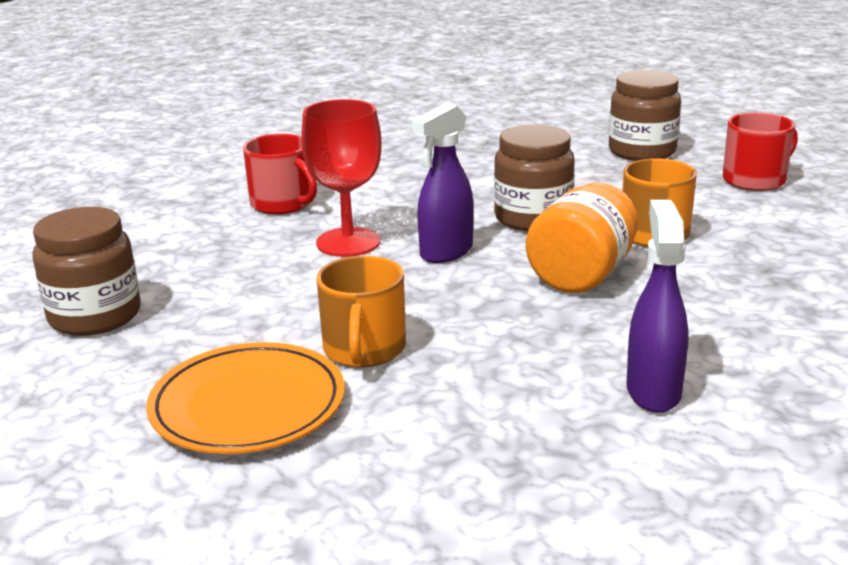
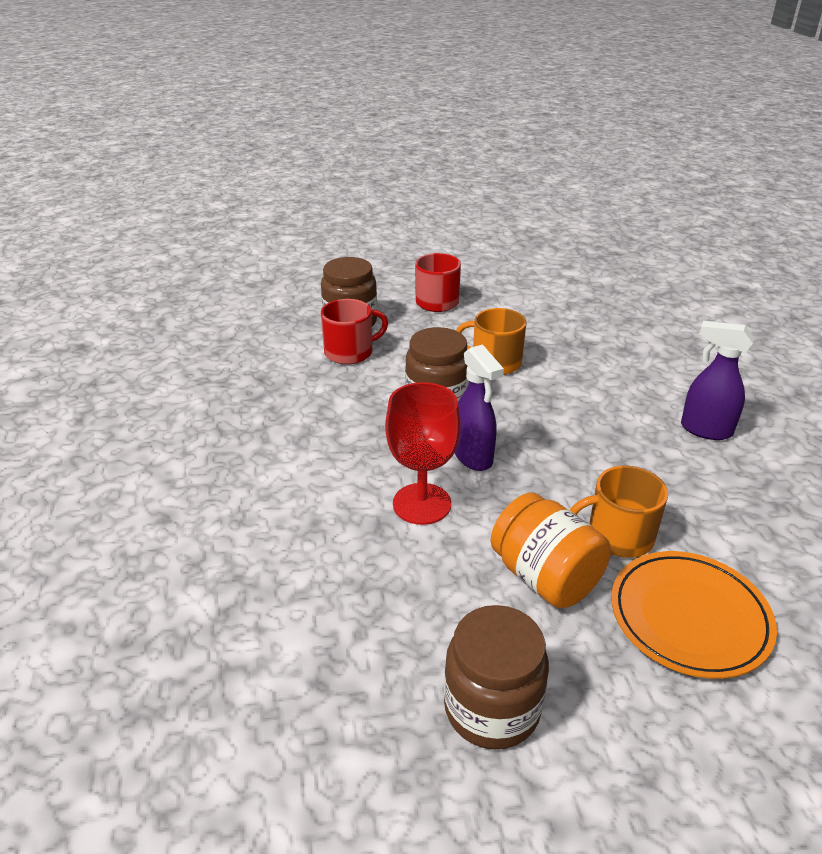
camera: 70 degrees left, 10 degrees up
red mug [243,134,317,214] -> red mug moved to [321,299,388,364]
orange mug [317,256,406,367] -> orange mug turned 150 degrees clockwise [570,466,668,558]
orange jar [526,182,638,293] -> orange jar moved to [491,493,611,608]

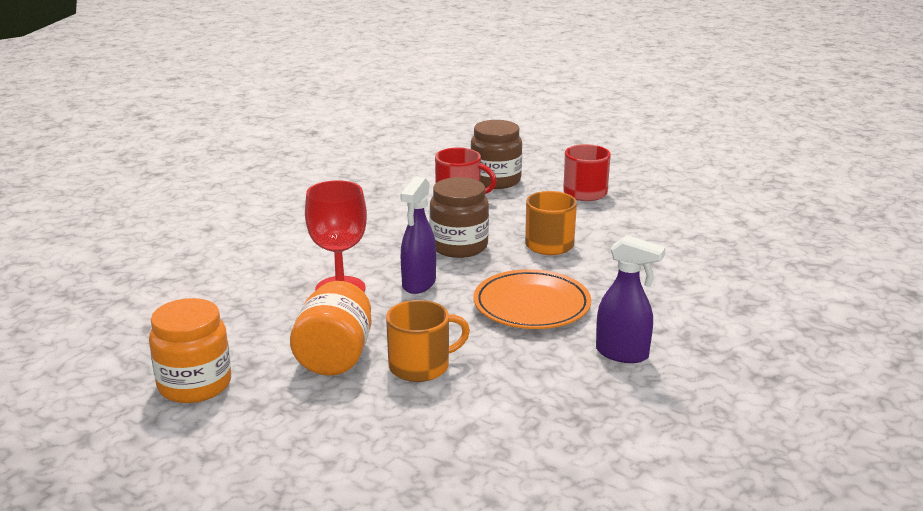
camera: 45 degrees right, 10 degrees down
brown jar [444,605,549,749] -> orange jar [149,298,231,403]
orange mug [570,466,668,558] -> orange mug turned 120 degrees clockwise [386,300,470,382]
orange plate [611,551,777,679] -> orange plate moved to [474,269,591,329]
purple spray bottle [681,321,754,440] -> purple spray bottle turned 135 degrees clockwise [596,235,666,363]

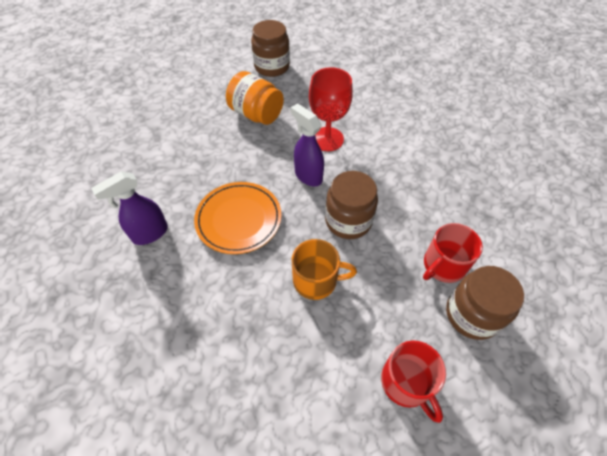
camera: 120 degrees right, 30 degrees up
orange jar [149,298,231,403] -> brown jar [251,20,290,77]
orange mug [386,300,470,382] -> none

